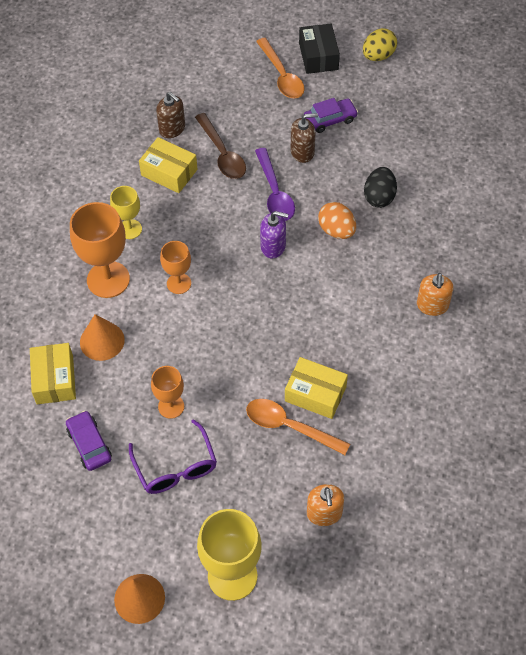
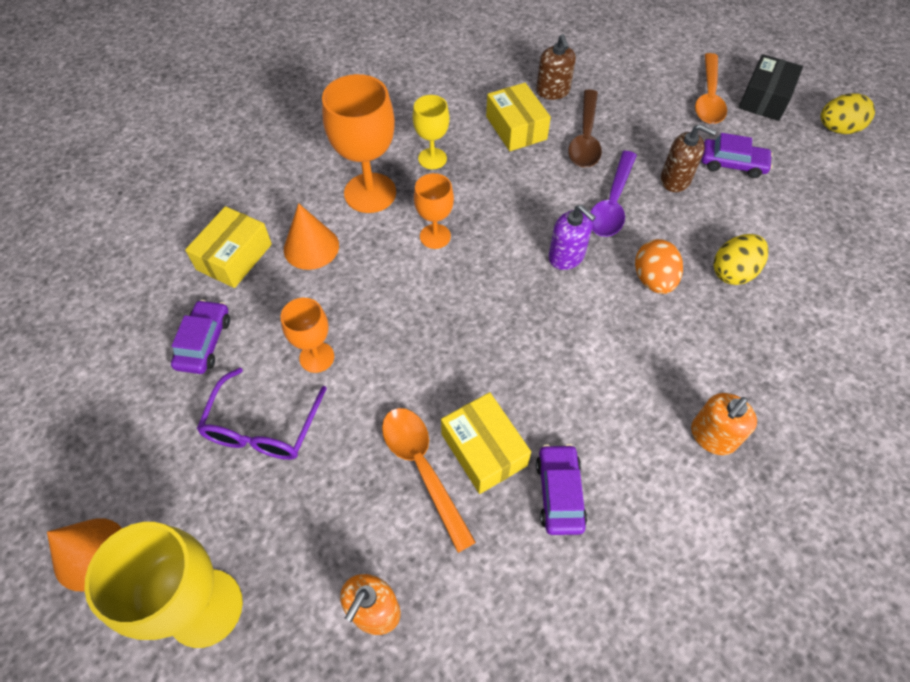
camera: 35 degrees right, 0 degrees up
black egg [364,167,397,208] -> yellow egg [714,234,769,285]
none -> purple car [536,444,587,535]

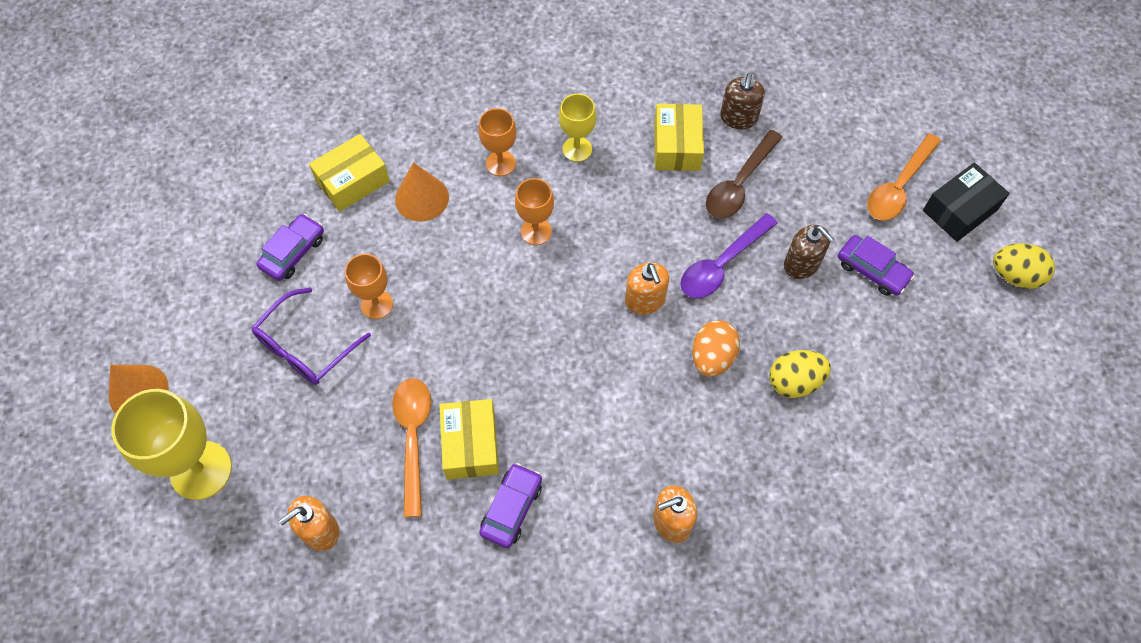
camera: 25 degrees right, 5 degrees up
orange goblet [322,74,396,213] -> orange goblet [478,108,516,176], size x0.57
purple soap dispenser [549,205,596,270] -> orange soap dispenser [625,262,669,315]

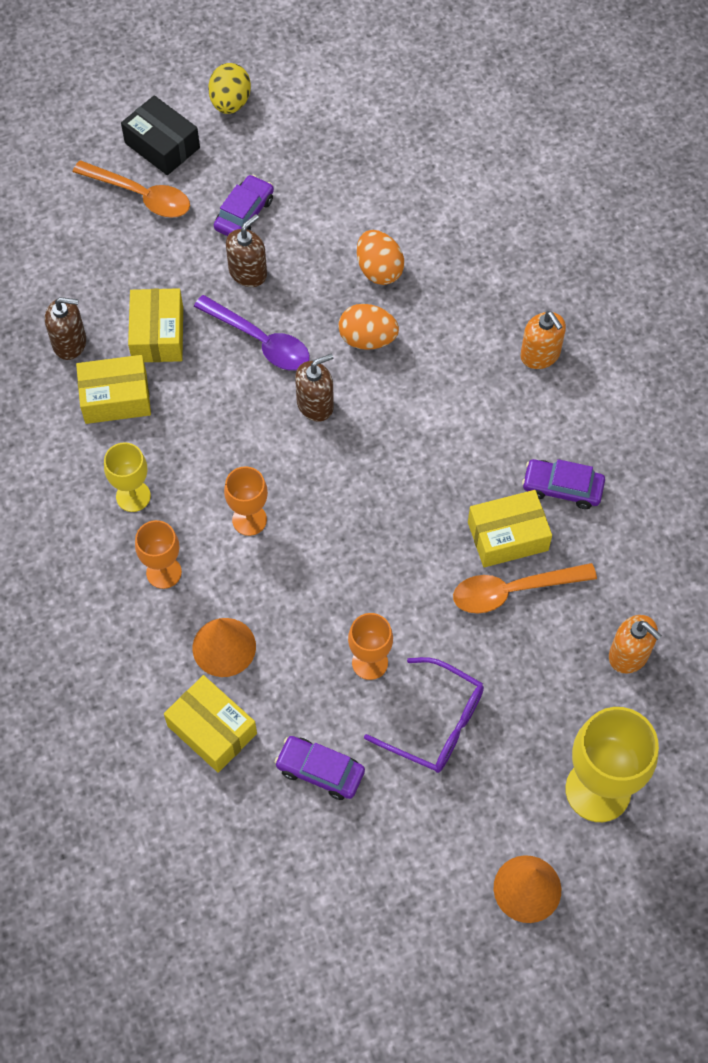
camera: 100 degrees left, 0 degrees up
orange soap dispenser [625,262,669,315] -> brown soap dispenser [295,354,334,422]
brown spoon [706,130,783,218] -> yellow box [128,288,183,362]
yellow egg [769,350,831,398] -> orange egg [357,230,404,285]

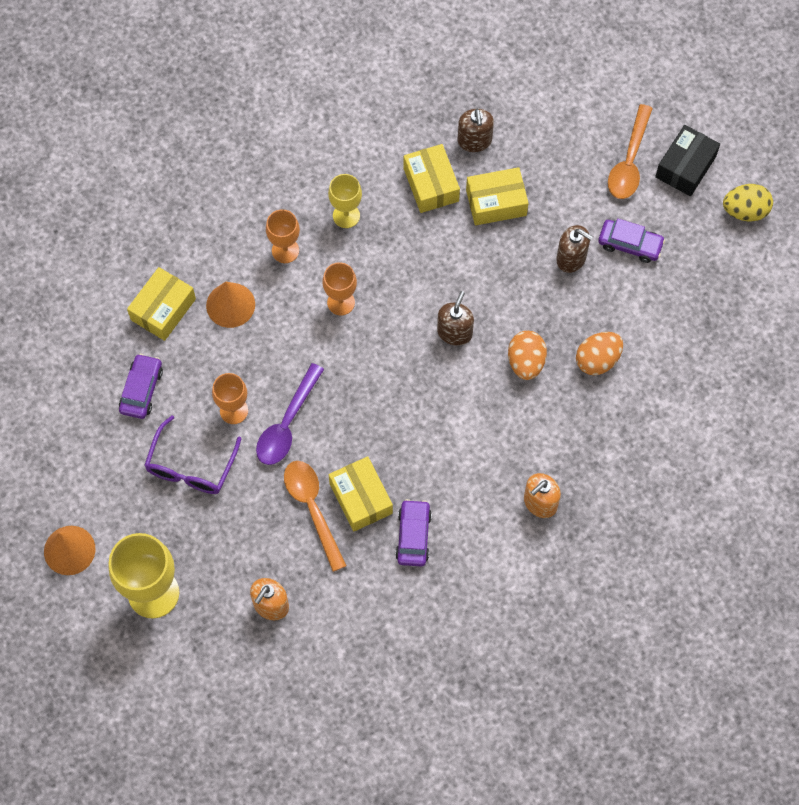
camera: 80 degrees right, 5 degrees up
purple spoon [194,295,310,370] -> purple spoon moved to [256,363,324,465]
brown soap dispenser [295,354,334,422] -> brown soap dispenser turned 120 degrees counterclockwise [437,291,474,346]

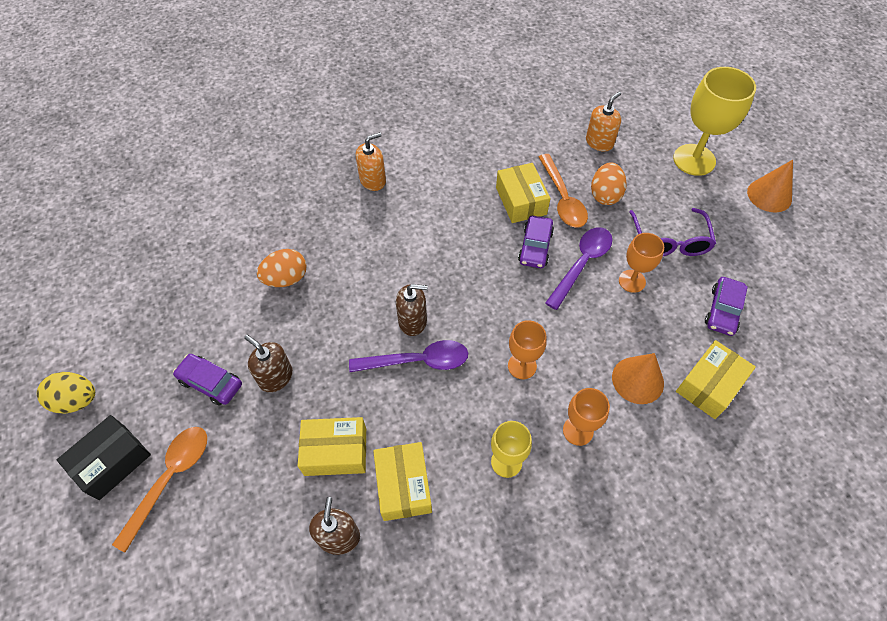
camera: 170 degrees left, 10 degrees down
purple glasses [144,415,241,494] -> purple glasses turned 150 degrees clockwise [630,208,716,256]
purple car [395,499,432,566] -> purple car moved to [518,216,554,268]
brown soap dispenser [437,291,474,346] -> brown soap dispenser turned 120 degrees counterclockwise [396,284,428,336]
orange egg [508,331,547,380] -> orange egg moved to [591,162,627,205]
none -> purple spoon [349,340,468,372]

